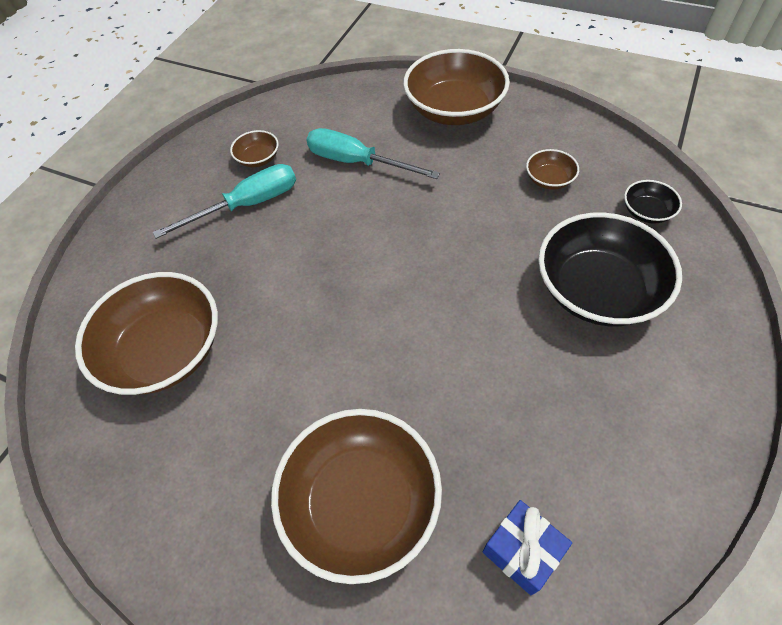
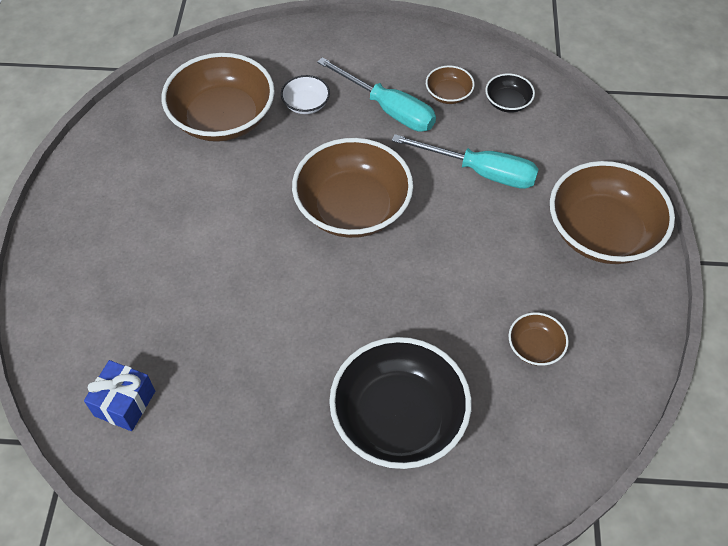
camera: 65 degrees right, 0 degrees up
brown bowl [271,409,442,584] -> brown bowl moved to [292,138,413,238]
turquoise screwdriver [307,128,440,179] -> turquoise screwdriver turned 105 degrees clockwise [392,134,539,189]
black bowl [624,180,682,224] -> black bowl moved to [485,74,535,113]
none -> white bowl [281,75,330,114]

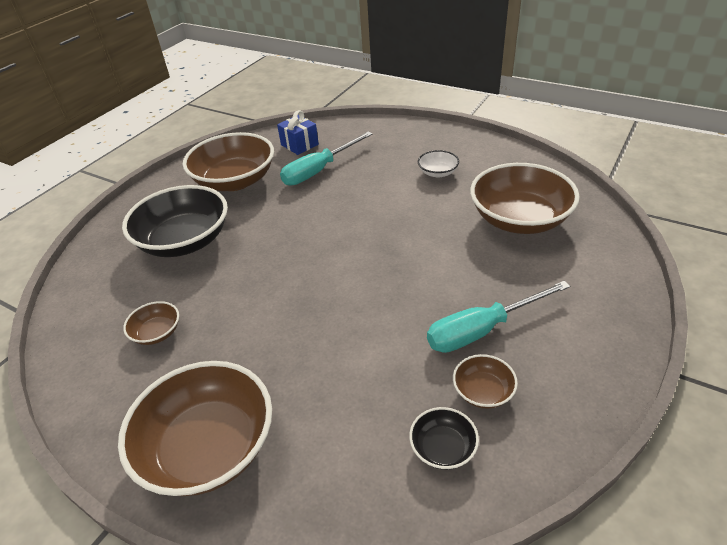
camera: 120 degrees right, 15 degrees down
white bowl [281,75,330,114] -> white bowl moved to [418,150,459,178]
brown bowl [292,138,413,238] -> brown bowl moved to [183,132,274,191]
turquoise screwdriver [392,134,539,189] -> turquoise screwdriver moved to [280,132,372,186]

